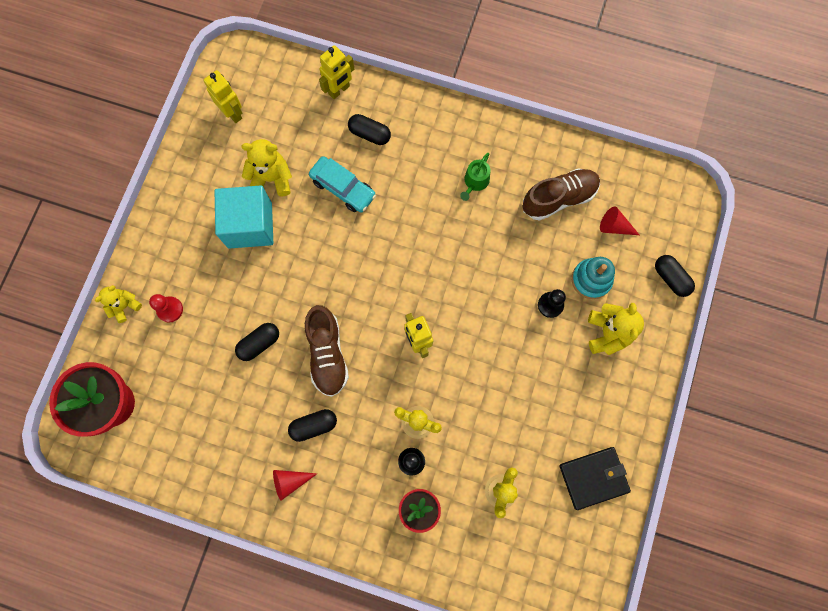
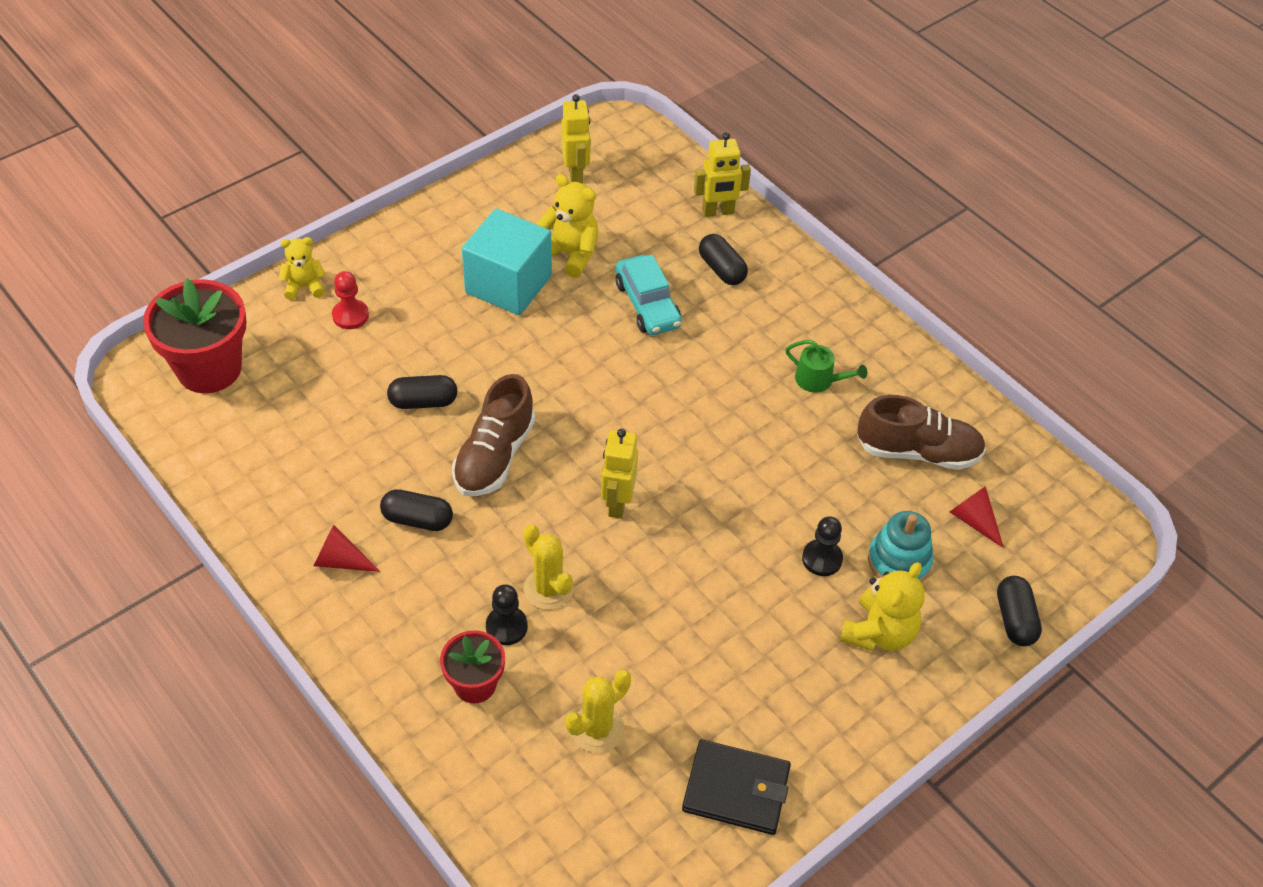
camera: 30 degrees right, 25 degrees down
green watering can [460,153,491,201] -> green watering can turned 120 degrees counterclockwise [786,340,867,393]

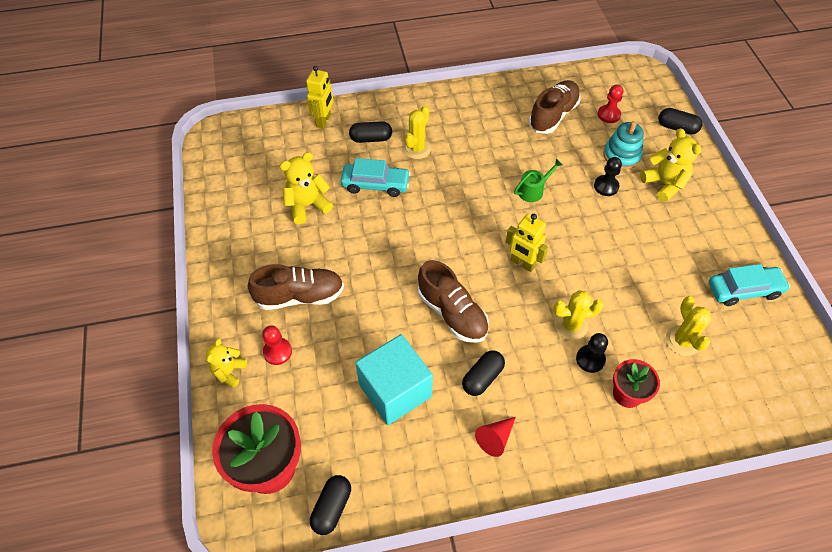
camera: 60 degrees left, 5 degrees up
black capsule [387,375,457,409] -> black capsule moved to [310,475,351,535]
turquoise cube [462,209,552,315] -> turquoise cube moved to [355,334,433,425]
yellow robot [561,94,591,184] -> none
black wallet [682,739,791,835] -> turquoise car [709,264,791,306]
green watering can [786,340,867,393] -> green watering can moved to [514,159,563,202]
red cone [950,486,1004,548] -> red pawn [598,85,623,123]
none -> brown shoe [248,264,344,310]
none -> yellow cactus [403,105,431,159]

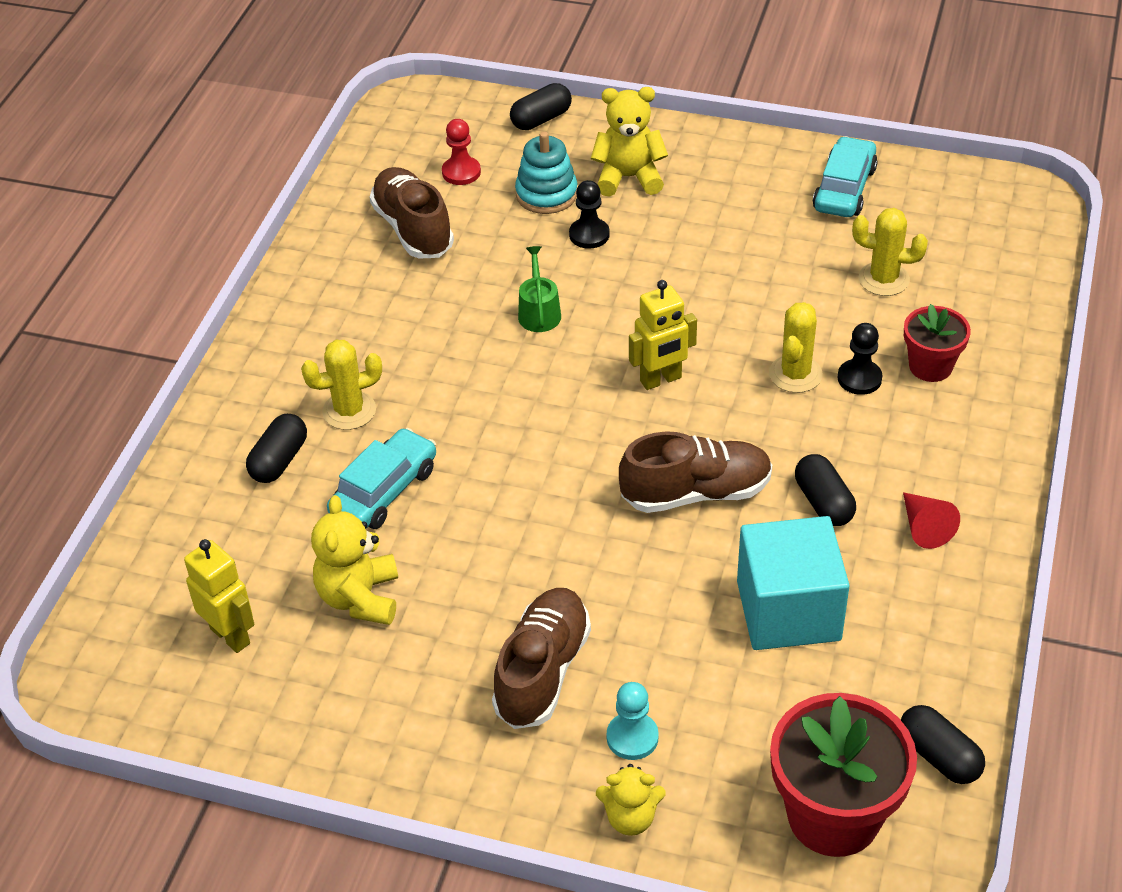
camera: 60 degrees left, 10 degrees down
yellow teddy bear [206,338,247,388] -> yellow teddy bear turned 45 degrees counterclockwise [596,764,665,836]
red pawn [262,325,292,365] -> turquoise pawn [607,682,659,760]
yellow robot [306,66,333,129] -> yellow robot moved to [184,539,254,653]
yellow cactus [403,105,431,159] -> yellow cactus turned 75 degrees counterclockwise [301,340,382,430]

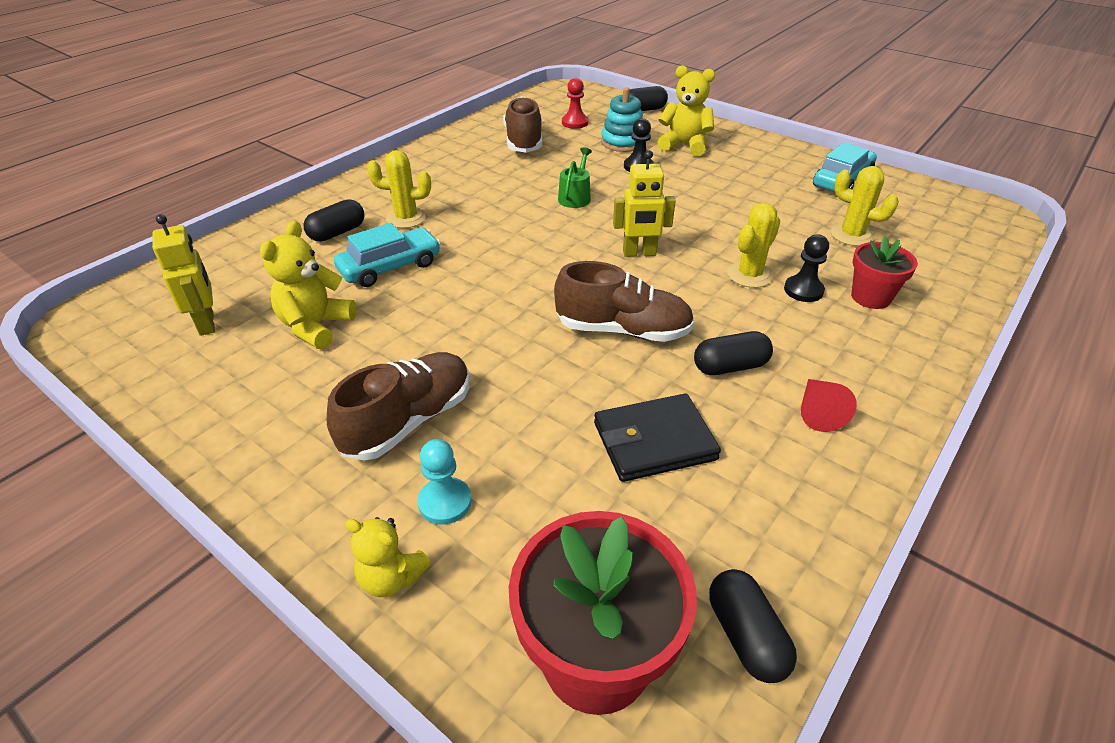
camera: 20 degrees right, 5 degrees down
turquoise cube [737,516,850,650] -> black wallet [594,393,721,482]
black capsule [795,454,856,526] -> black capsule turned 75 degrees clockwise [694,331,773,375]

